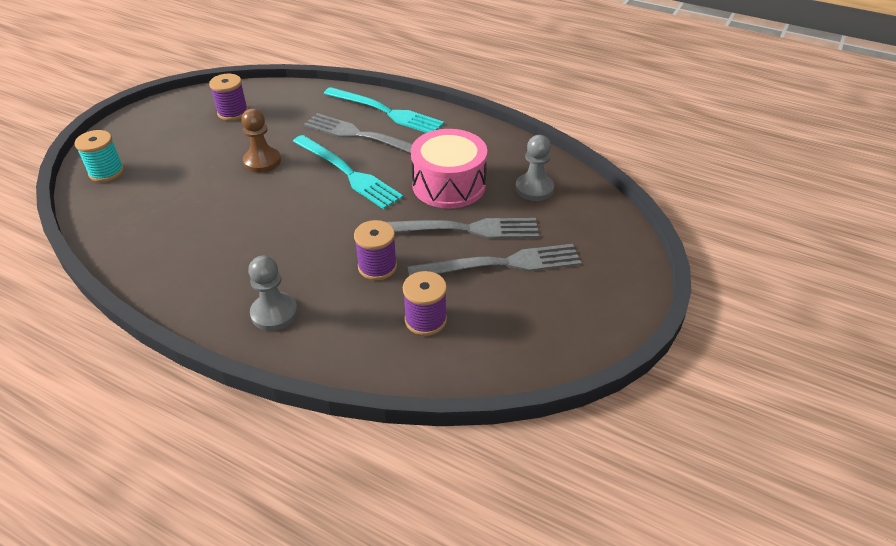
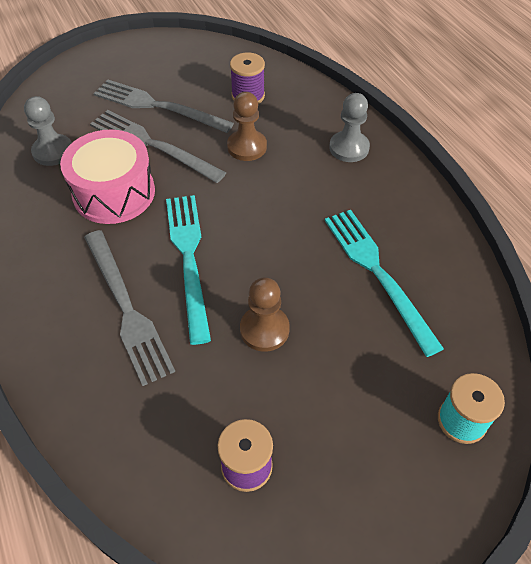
camera: 145 degrees left, 10 degrees up
turquoise fork [324,87,444,133] -> turquoise fork moved to [325,210,444,357]
purple spool [354,220,397,280] -> brown pawn [227,92,267,161]

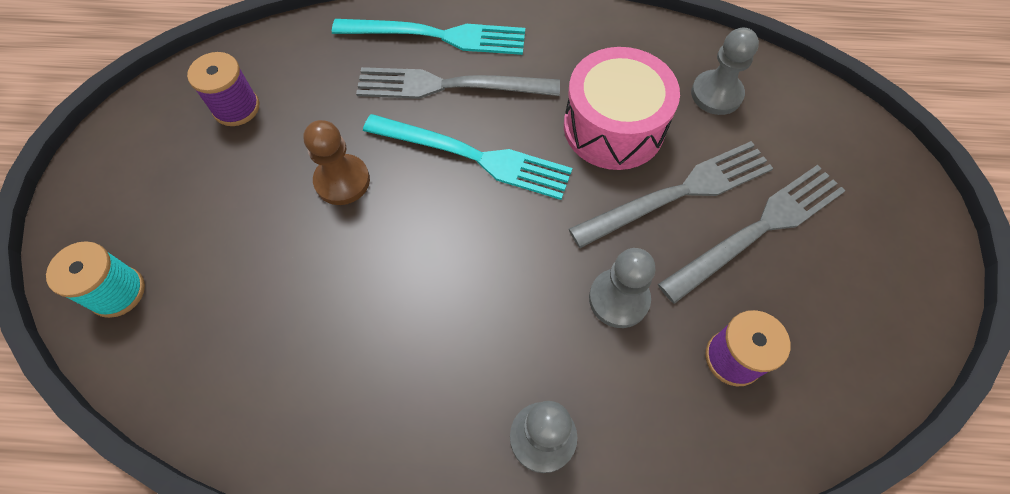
camera: 120 degrees right, 10 degrees up
brown pawn [227,92,267,161] -> grey pawn [589,248,655,328]
turquoise fork [325,210,444,357] -> turquoise fork moved to [332,19,525,55]

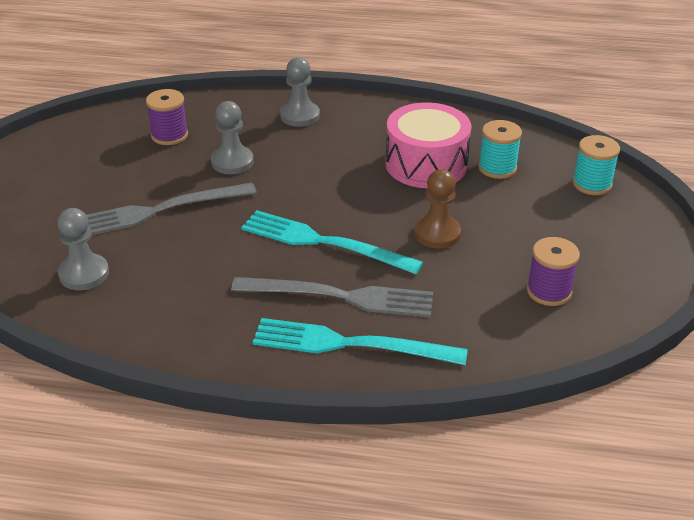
camera: 175 degrees left, 25 degrees down
pink drum [564,47,680,170] -> pink drum moved to [385,102,472,188]
grey fork [658,165,846,304] -> none
none -> turquoise spool [478,120,522,179]

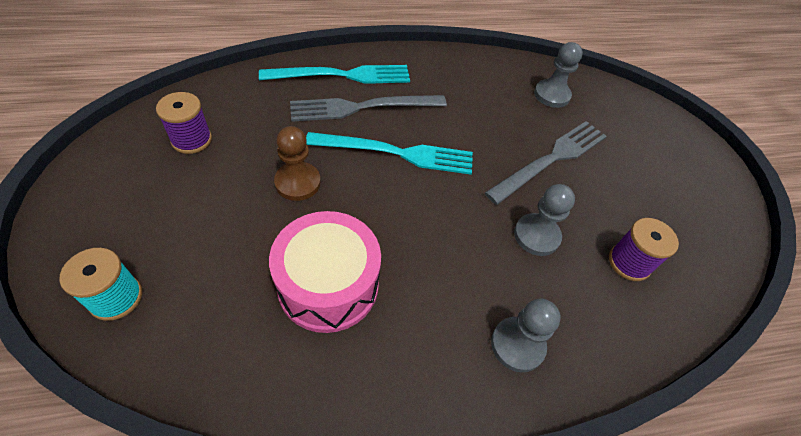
camera: 155 degrees right, 15 degrees up
turquoise spool [478,120,522,179] -> none

